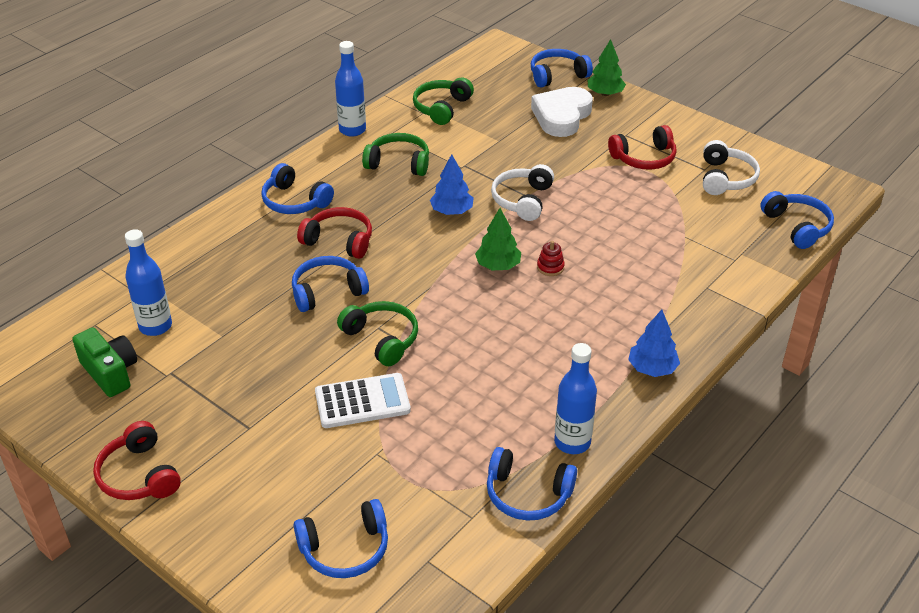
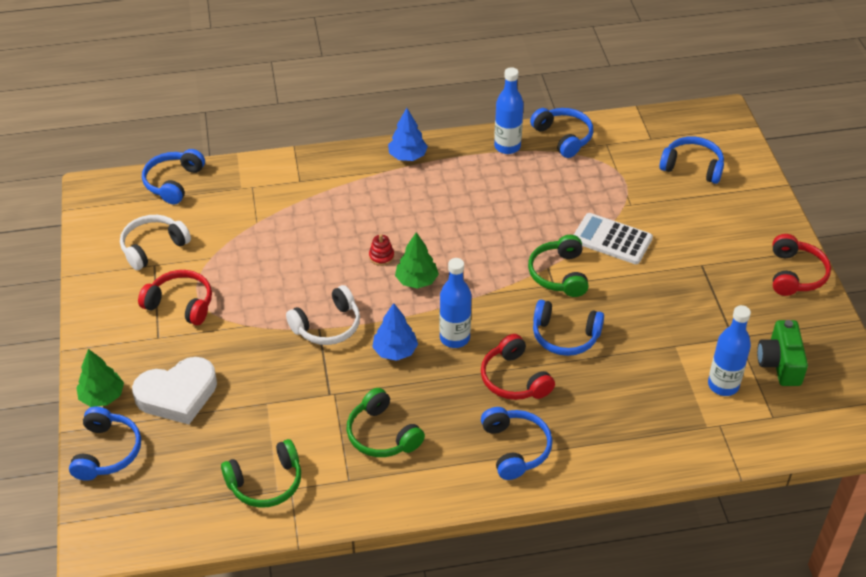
camera: 140 degrees left, 5 degrees up
blue bottle [335,41,366,137] -> blue bottle moved to [439,258,471,348]
blue headphones [531,49,593,87] -> blue headphones turned 105 degrees counterclockwise [69,407,141,481]

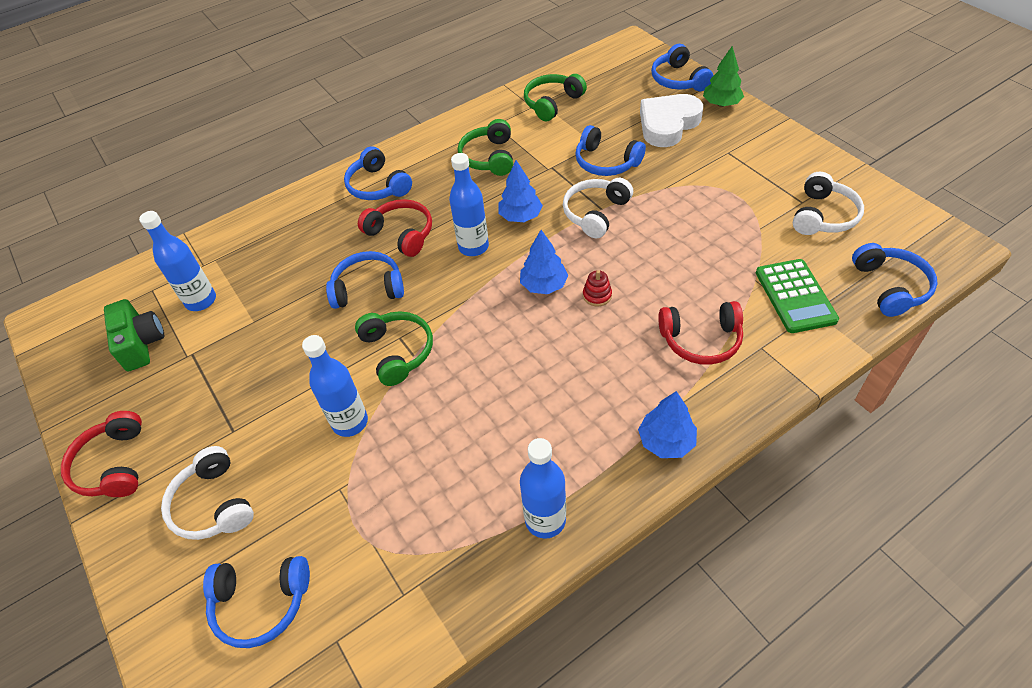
camera: 160 degrees right, 5 degrees up
red headphones [138,270,212,325] -> red headphones moved to [658,301,743,365]
green headphones [346,388,425,457] -> green headphones turned 120 degrees counterclockwise [458,119,513,176]
green tree [395,232,439,289] -> blue tree [520,230,569,294]
blue headphones [530,108,593,158] -> blue headphones moved to [575,125,646,176]
white calculator [574,213,653,264] -> blue bottle [302,335,368,437]
none -> white headphones [161,446,254,540]
none -> green calculator [756,259,839,333]

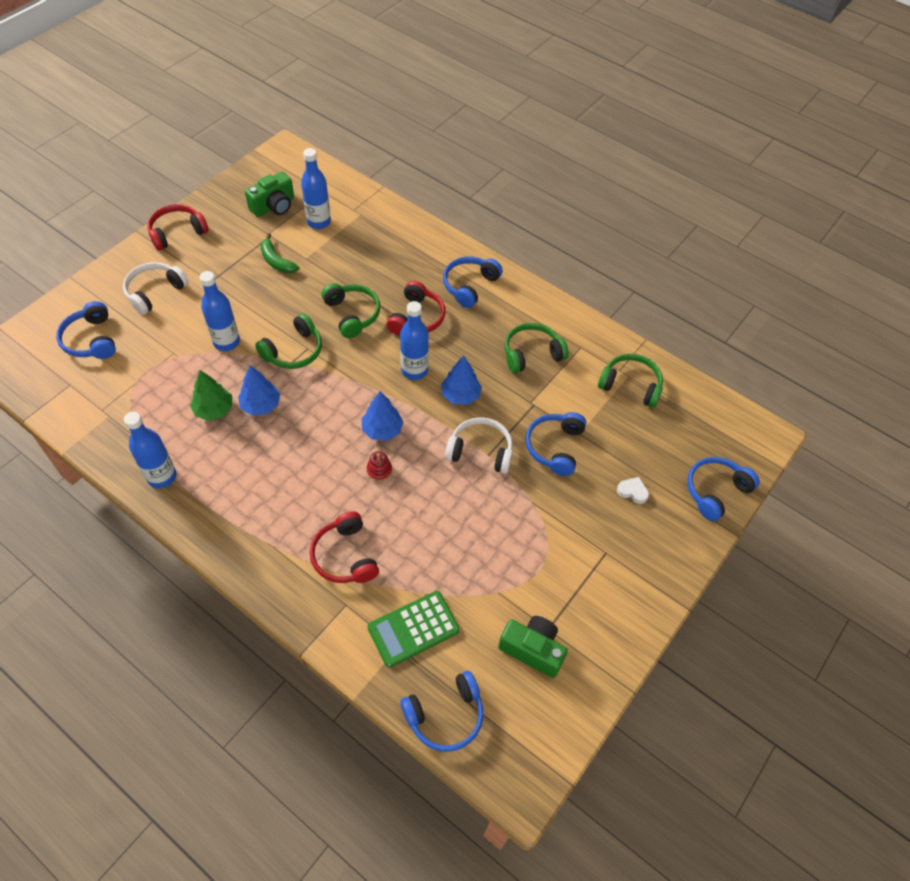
camera: 65 degrees right, 5 degrees up
blue headphones [326,251,404,309] -> green headphones [322,283,380,338]
blue tree [638,391,697,458] -> blue tree moved to [238,365,280,415]
white heart [640,94,703,147] -> white heart [617,477,649,504], size x0.41
green tree [703,46,744,107] -> green tree moved to [190,370,232,421]
white headphones [793,172,864,235] -> green camera [498,616,568,678]
none -> green banana [260,233,299,273]

